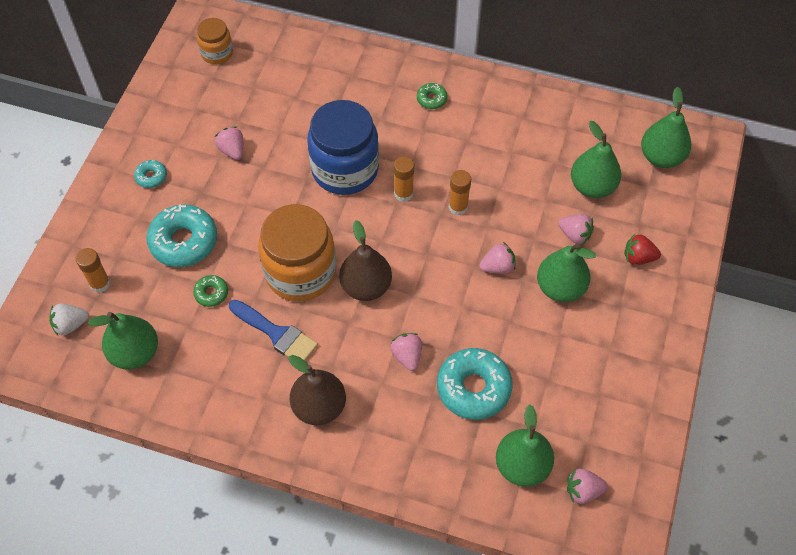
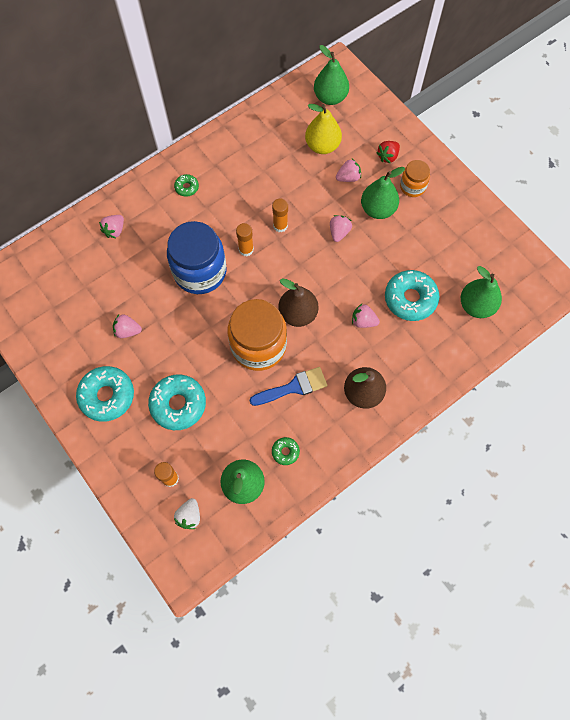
camera: 55 degrees left, 10 degrees up
turquoise donut [134,160,167,188] -> turquoise donut [76,366,134,422], size x2.07
green donut [193,275,228,307] -> green donut moved to [272,437,300,465]
orange jar [197,18,233,64] -> orange jar moved to [400,160,430,197]
pink strawberry [567,468,608,504] -> pink strawberry moved to [99,215,124,238]
green pear [571,121,621,198] -> yellow pear [305,104,342,154]

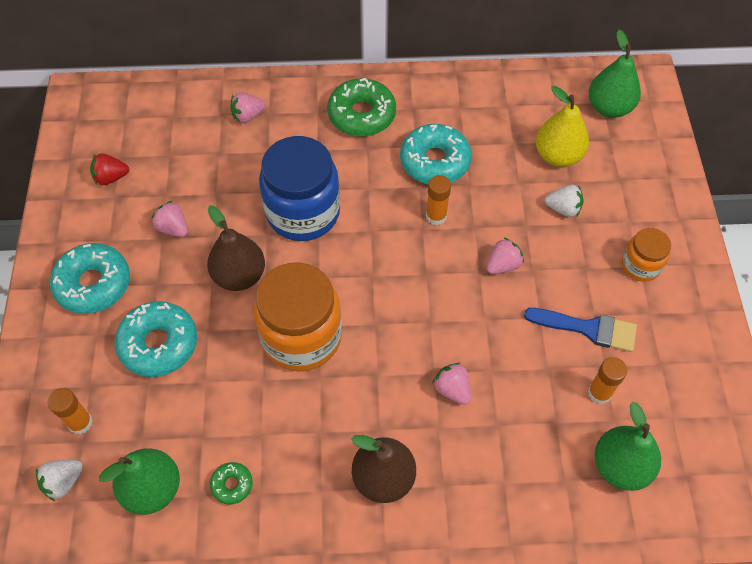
camera: 35 degrees right, 10 degrees down
green donut [174,174,199,197] -> green donut [327,78,396,137], size x2.07
orange glue stick [236,223,254,256] -> orange glue stick moved to [588,357,627,404]
blue brush [250,367,327,406] -> blue brush moved to [524,308,637,352]
brown pear [278,279,318,327] -> brown pear moved to [207,205,265,291]
pink strawberry [336,159,361,182] -> white strawberry [545,185,584,217]
green pear [361,167,405,219] -> none
red strawberry [376,141,400,164] -> red strawberry moved to [90,153,129,185]
turquoise donut [385,270,439,321] -> turquoise donut moved to [400,124,472,184]

